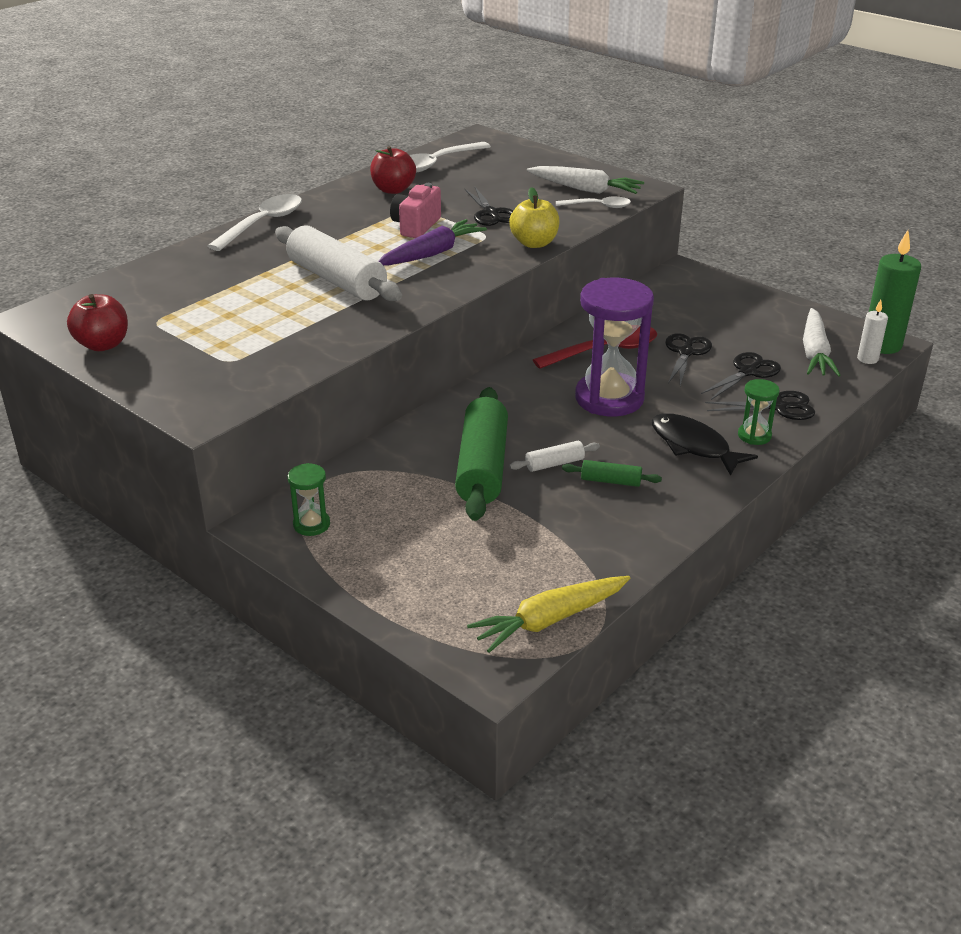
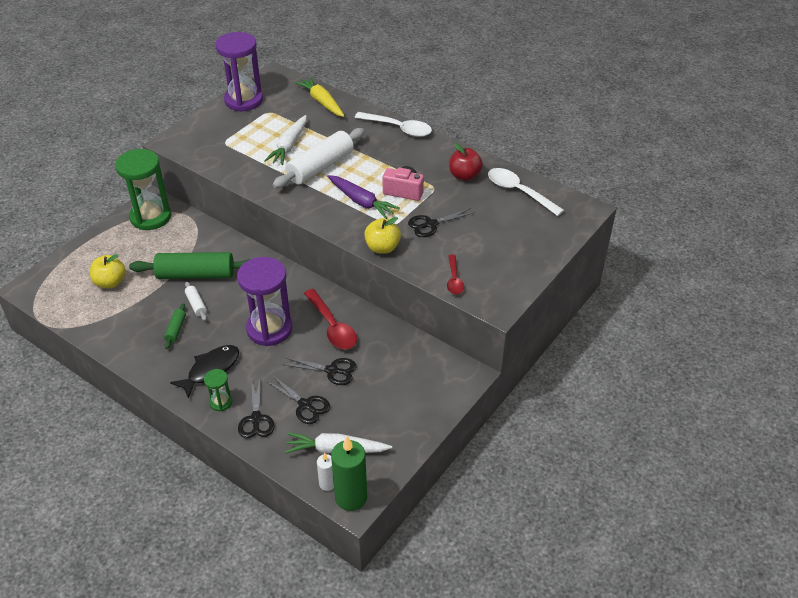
camera: 85 degrees right, 10 degrees up
red apple [67,294,128,351] -> purple hourglass [215,32,263,112]
green hourglass [288,463,330,536] -> green hourglass [115,149,171,230], size x2.17
yellow carrot [467,576,630,653] -> yellow carrot moved to [294,76,344,117]
white carrot [527,166,644,194] -> white carrot moved to [264,115,307,165]
white spoon [556,197,631,208] -> red spoon [447,255,464,295]
none -> yellow apple [90,254,126,288]

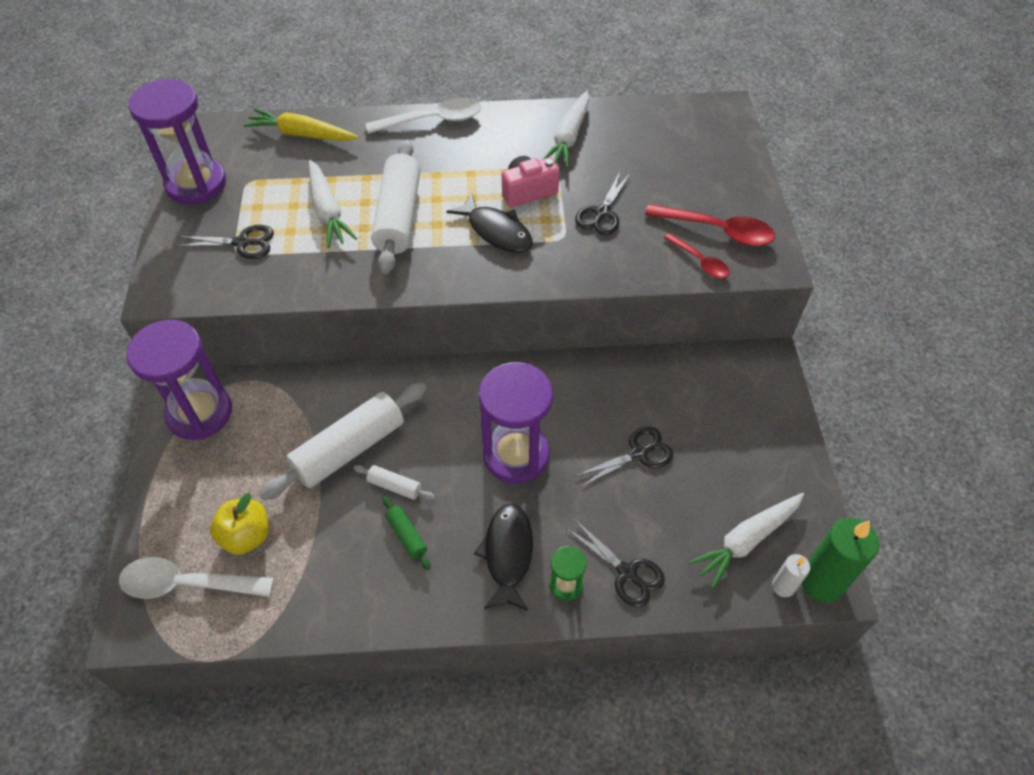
camera: 40 degrees left, 10 degrees up
green hourglass [115,149,171,230] -> purple hourglass [126,320,232,440]
green rolling pin [129,252,251,279] -> white rolling pin [259,383,427,501]
black scissors [266,375,330,424] -> black scissors moved to [175,225,274,259]
red spoon [304,289,357,349] -> red spoon moved to [645,204,775,246]
purple carrot [327,175,400,219] -> black fish [446,193,533,253]
yellow apple [364,217,401,254] -> none
red apple [449,143,483,181] -> white carrot [543,91,589,168]
white spoon [488,168,564,216] -> white spoon moved to [119,557,274,599]

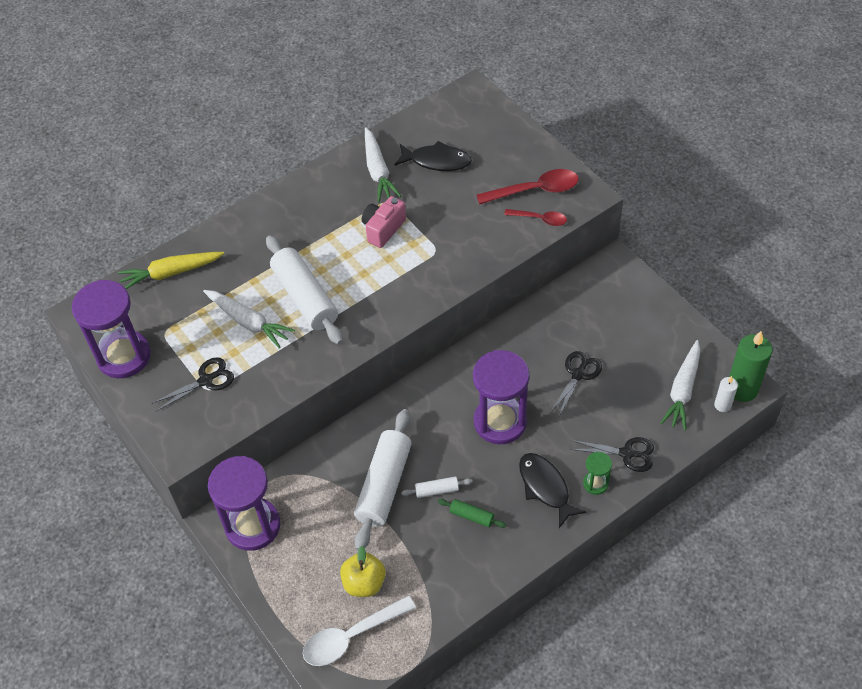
camera: 30 degrees left, 0 degrees up
white spoon [365,97,481,134] -> none
black fish [446,193,533,253] -> black fish moved to [394,141,472,171]
black scissors [575,170,631,235] -> none

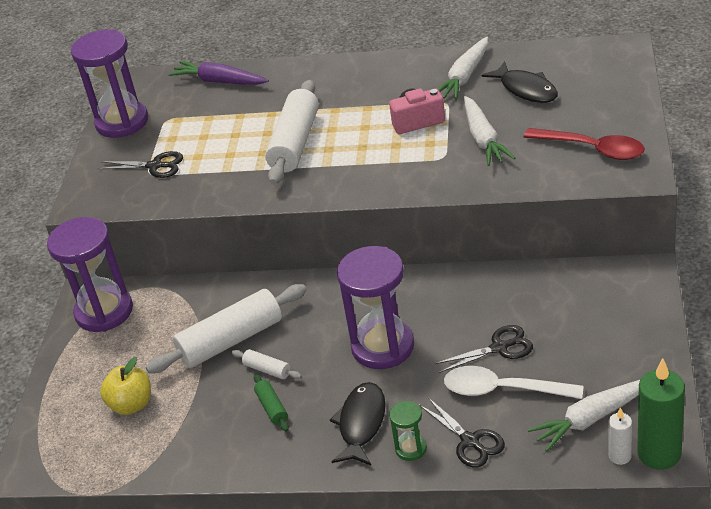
camera: 45 degrees right, 15 degrees down
yellow carrot [118,252,224,289] -> purple carrot [169,61,269,85]
white carrot [203,290,295,349] -> white carrot moved to [464,96,515,166]
white spoon [303,595,416,666] -> white spoon moved to [444,366,584,399]
red spoon [504,209,567,226] -> none

